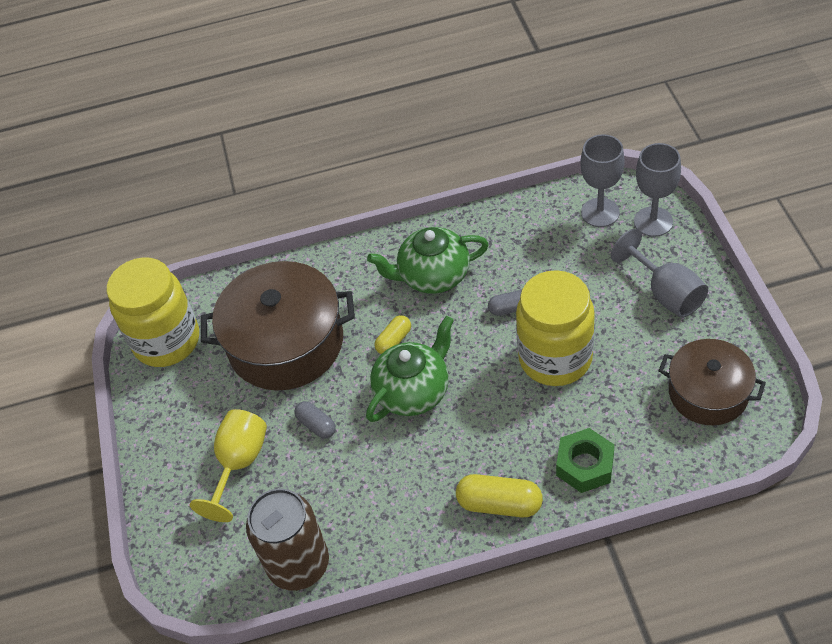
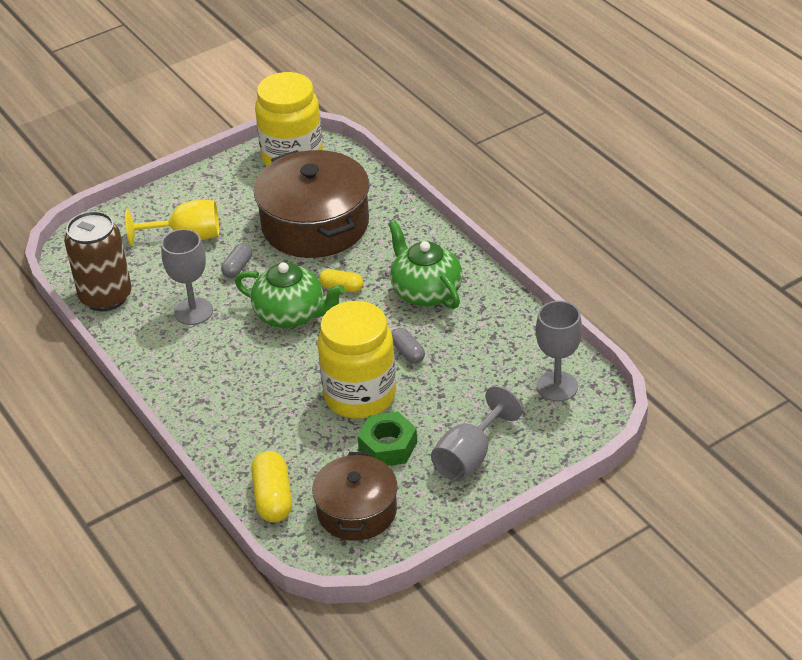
camera: 65 degrees right, 10 degrees down
yellow capsule [456,474,543,517] -> yellow capsule moved to [251,451,292,523]
green nut [556,428,615,493] -> green nut moved to [358,412,417,466]
grey goblet [634,143,681,237] -> grey goblet moved to [161,229,213,325]

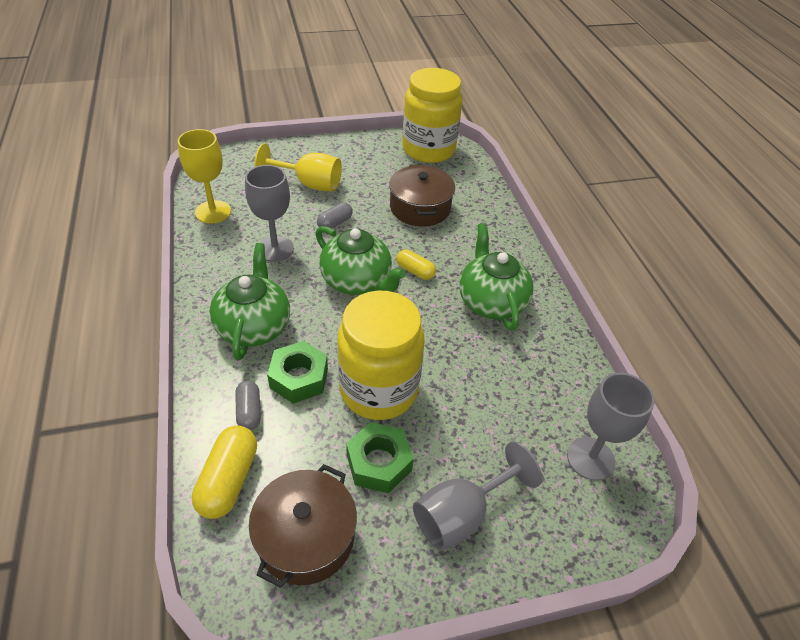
camera: 15 degrees right, 5 degrees up
brown can [64,211,132,311] -> yellow goblet [178,129,231,224]
brown pot [254,150,369,258] -> brown pot [389,165,455,227], size x0.62
grey capsule [392,328,425,364] -> grey capsule moved to [235,380,261,430]
none -> green teapot [209,243,290,360]
none -> green nut [267,341,328,404]

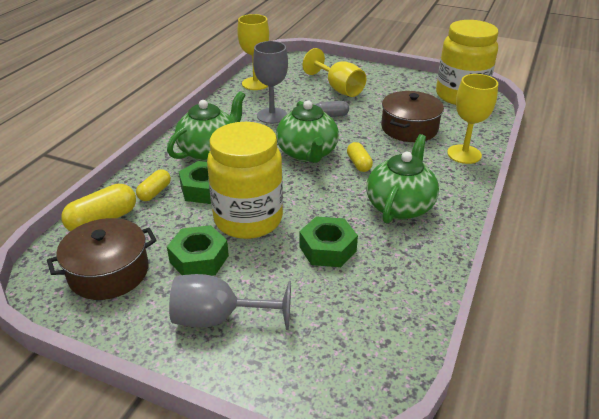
camera: 40 degrees right, 10 degrees down
grey capsule [235,380,261,430] -> yellow capsule [136,169,171,201]
grey goblet [567,373,655,481] -> none
none -> green nut [299,216,358,267]
none -> yellow goblet [447,74,498,164]

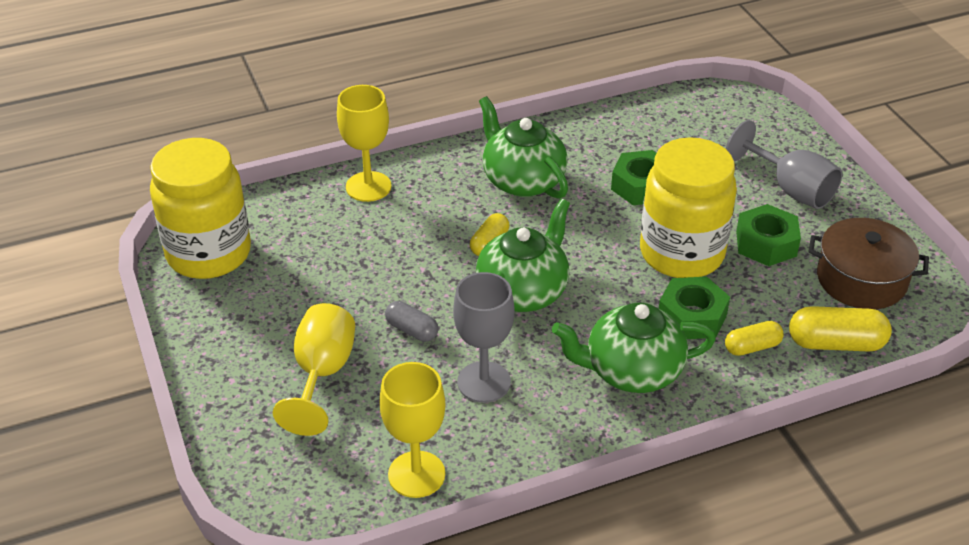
camera: 135 degrees left, 5 degrees up
green teapot [367,134,439,224] -> green teapot turned 75 degrees clockwise [479,96,568,199]
brown pot [381,91,444,142] -> none

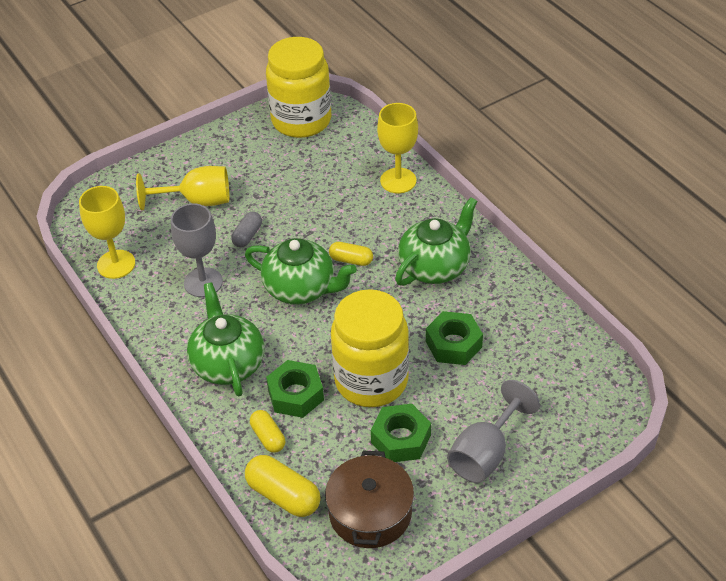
camera: 80 degrees right, 5 degrees up
yellow capsule [789,306,892,352] -> yellow capsule turned 45 degrees counterclockwise [245,455,321,517]

